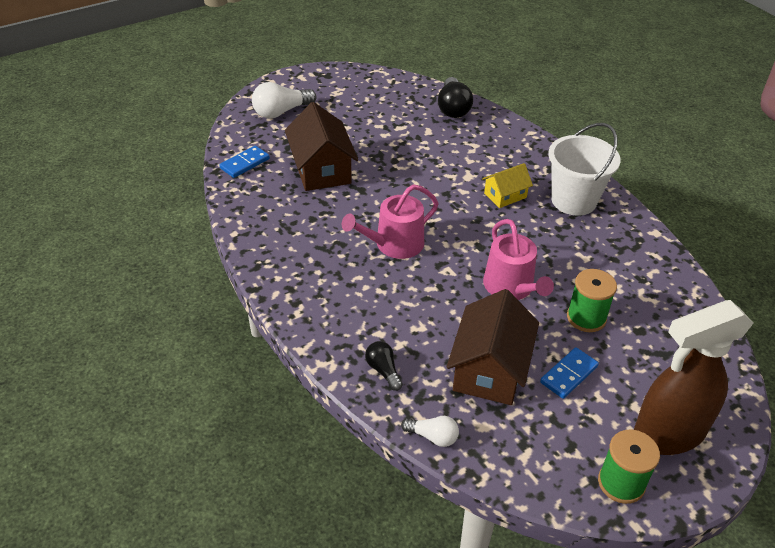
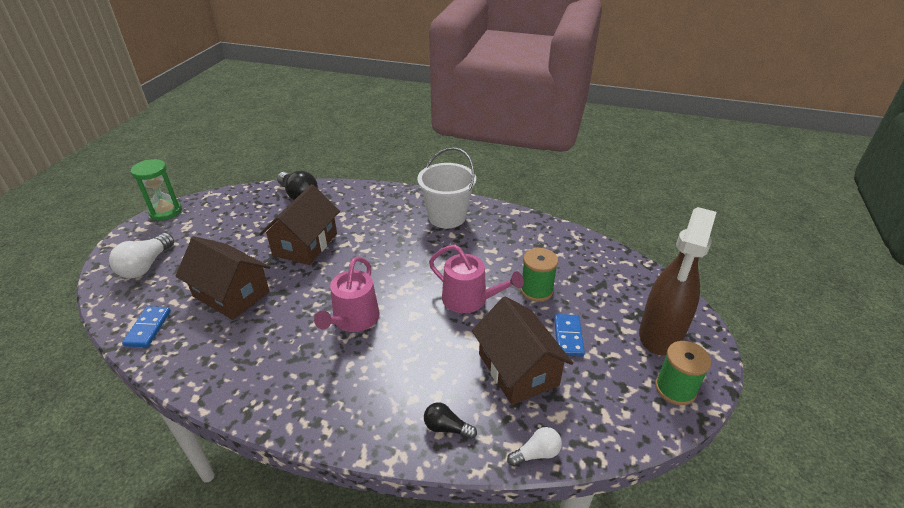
camera: 40 degrees left, 5 degrees down
yellow house [482,163,533,208] -> none
none -> green hourglass [131,159,182,221]
none -> brown house [259,184,340,265]

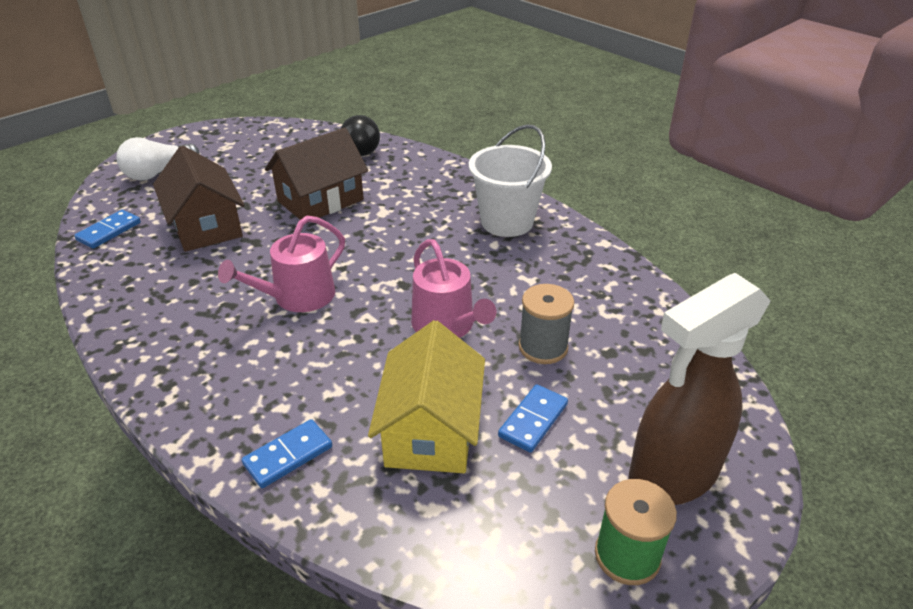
camera: 30 degrees right, 0 degrees up
green hourglass [131,159,182,221] -> none
black light bulb [424,402,477,439] -> blue domino [242,419,332,488]
brown house [472,297,573,405] -> yellow house [368,320,485,473]
white light bulb [507,427,562,467] -> none
green spool [520,248,558,302] -> grey spool [519,284,574,364]

